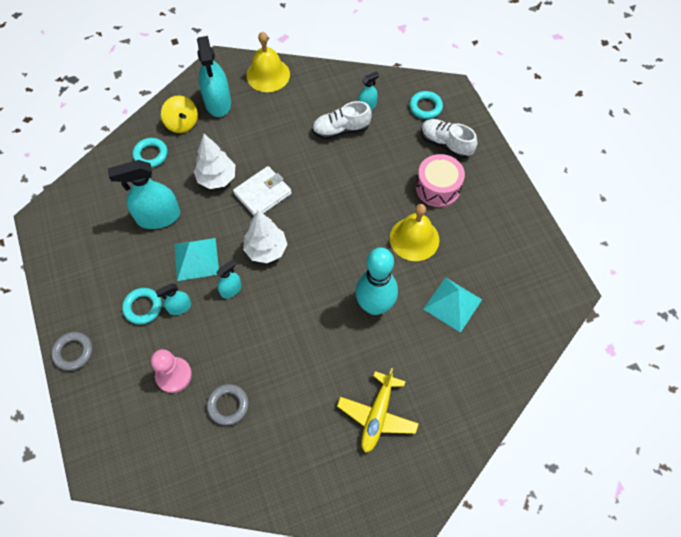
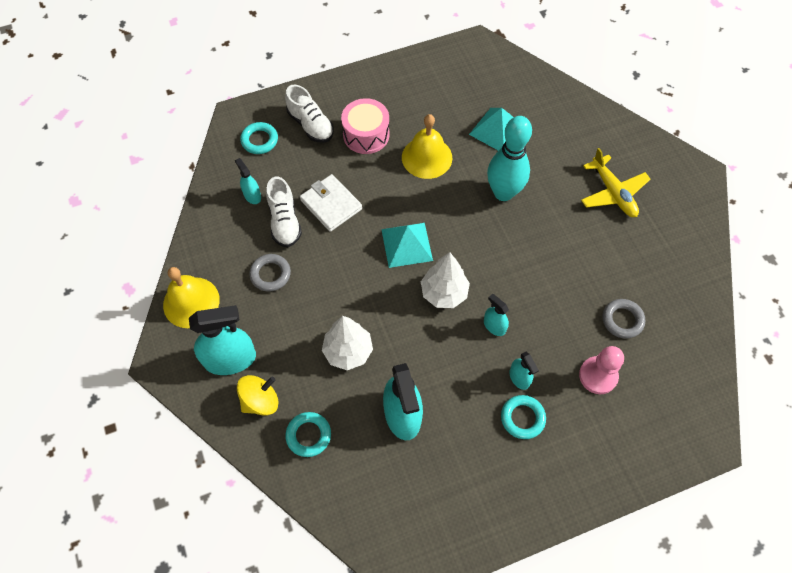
camera: 90 degrees left, 0 degrees up
grey ring [51,332,93,371] -> grey ring moved to [249,254,291,292]
turquoise pyramid [174,238,219,281] -> turquoise pyramid moved to [381,223,433,268]
white wallet [233,166,292,215] -> white wallet moved to [300,174,362,232]
yellow plane [337,368,419,453] -> yellow plane turned 45 degrees clockwise [581,148,651,217]
white shoe [421,119,477,158] -> white shoe turned 75 degrees counterclockwise [285,85,334,143]

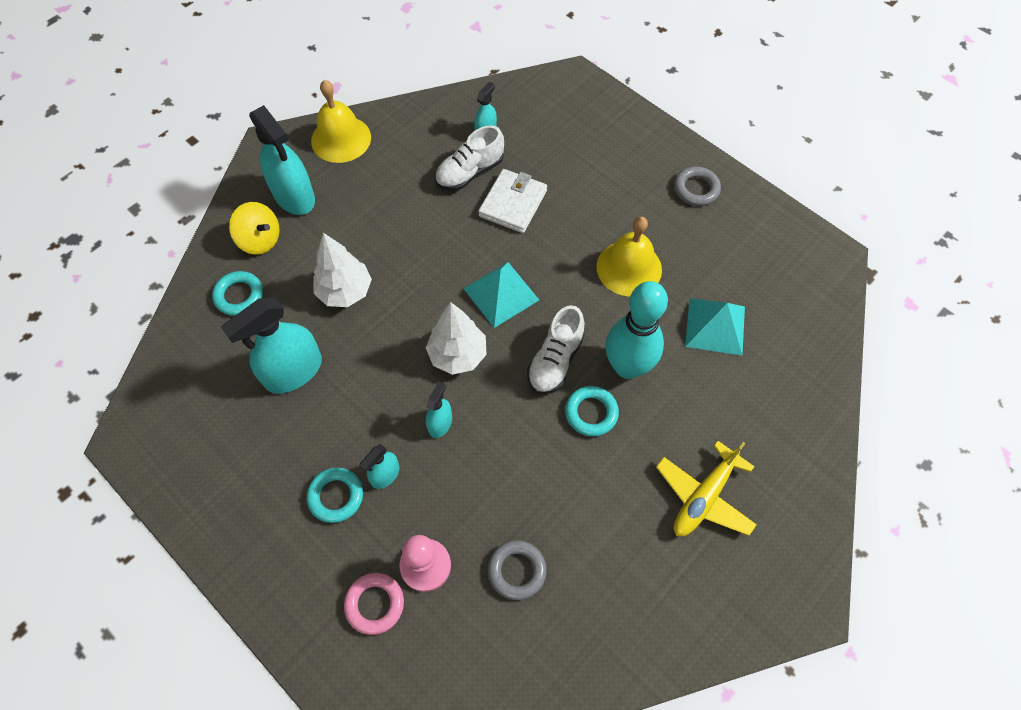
camera: 65 degrees right, 0 degrees up
turquoise ring [240,122,278,154] -> turquoise ring moved to [565,386,619,437]
grey ring [249,254,291,292] -> grey ring moved to [674,166,721,206]
white shoe [285,85,334,143] -> white shoe moved to [527,305,585,394]
pink drum [341,98,390,154] -> none
none -> pink ring [344,573,404,635]

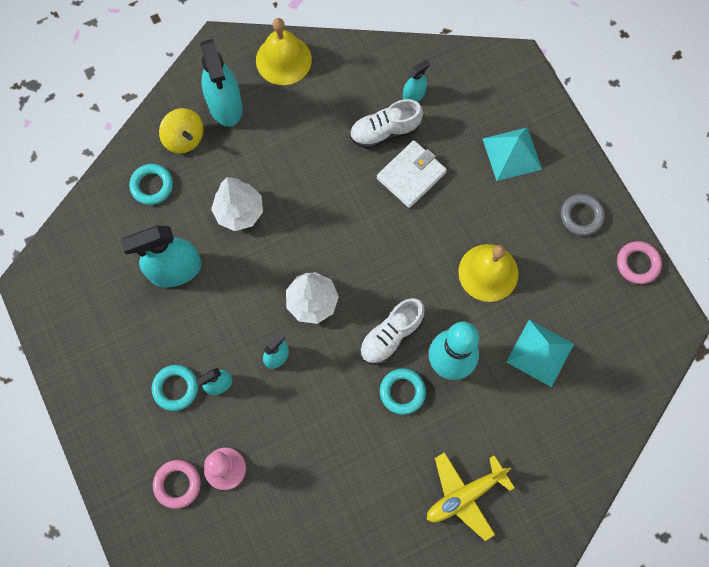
camera: 20 degrees right, 10 degrees up
turquoise pyramid [463,262,539,328] -> turquoise pyramid moved to [482,128,542,181]
grey ring [488,540,547,600] -> none
none -> pink ring [617,241,662,284]

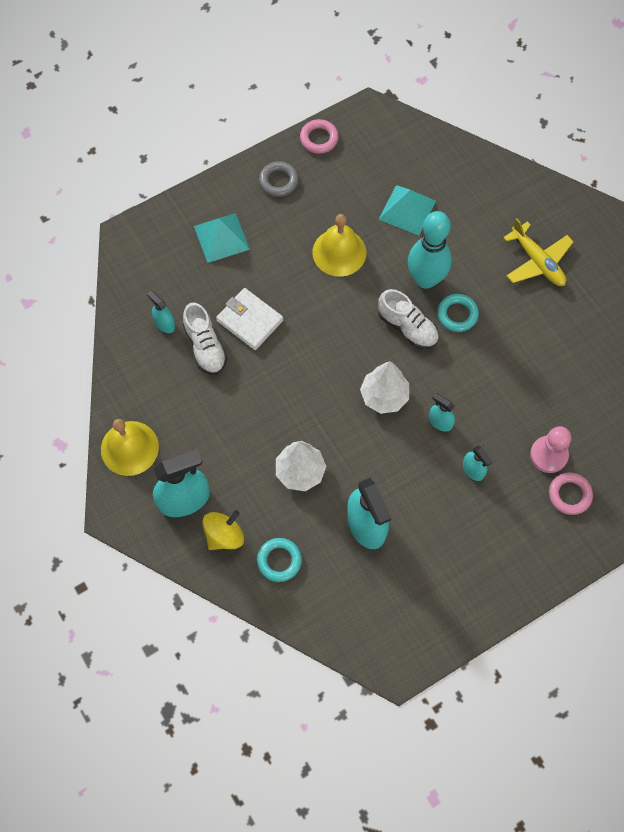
camera: 95 degrees left, 5 degrees down
turquoise ring [152,365,198,411] -> none

